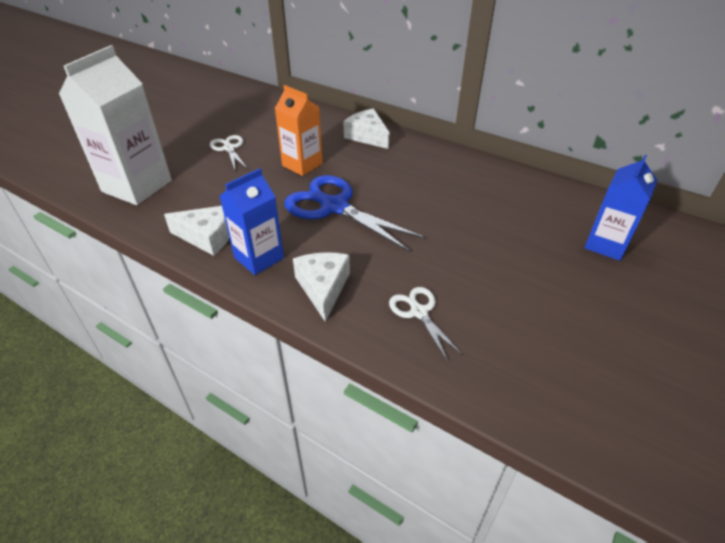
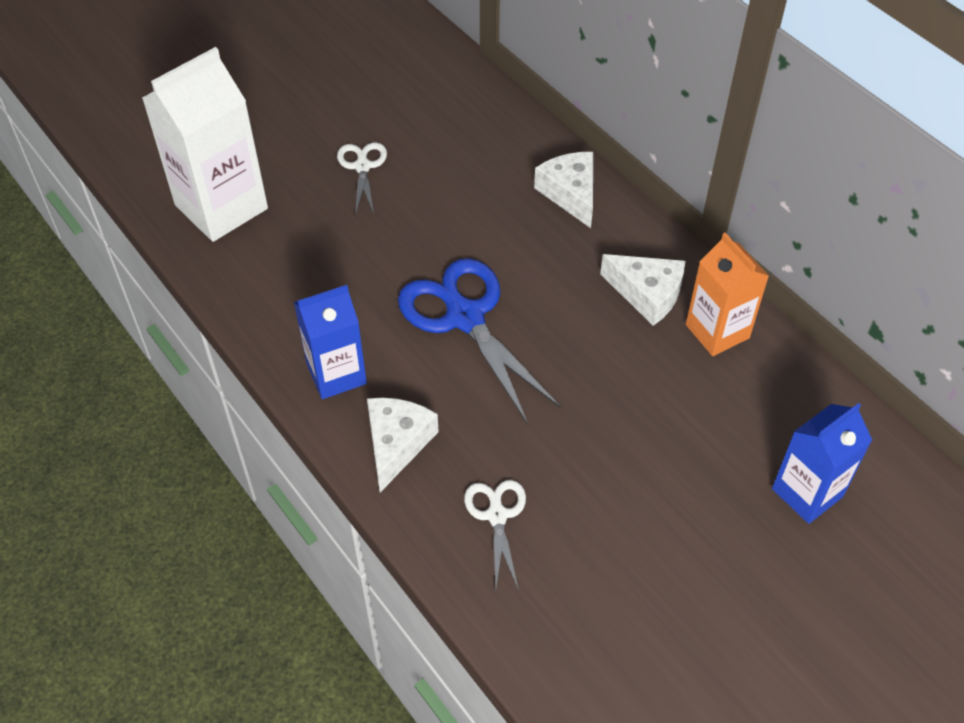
camera: 20 degrees right, 10 degrees up
white cheese [164,206,229,256] -> white cheese moved to [600,254,685,326]
orange carton [275,85,323,176] -> orange carton moved to [686,233,769,356]

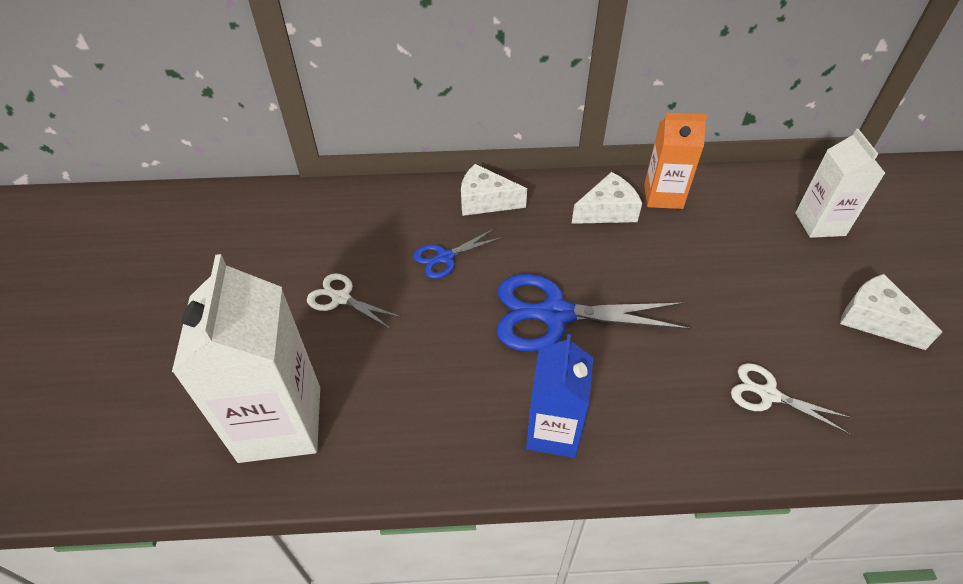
camera: 55 degrees left, 5 degrees down
white cheese [367,398,439,492] -> white cheese moved to [840,274,942,350]
blue carton [772,403,872,524] -> white carton [795,129,885,238]
none -> blue scissors [413,229,502,279]

